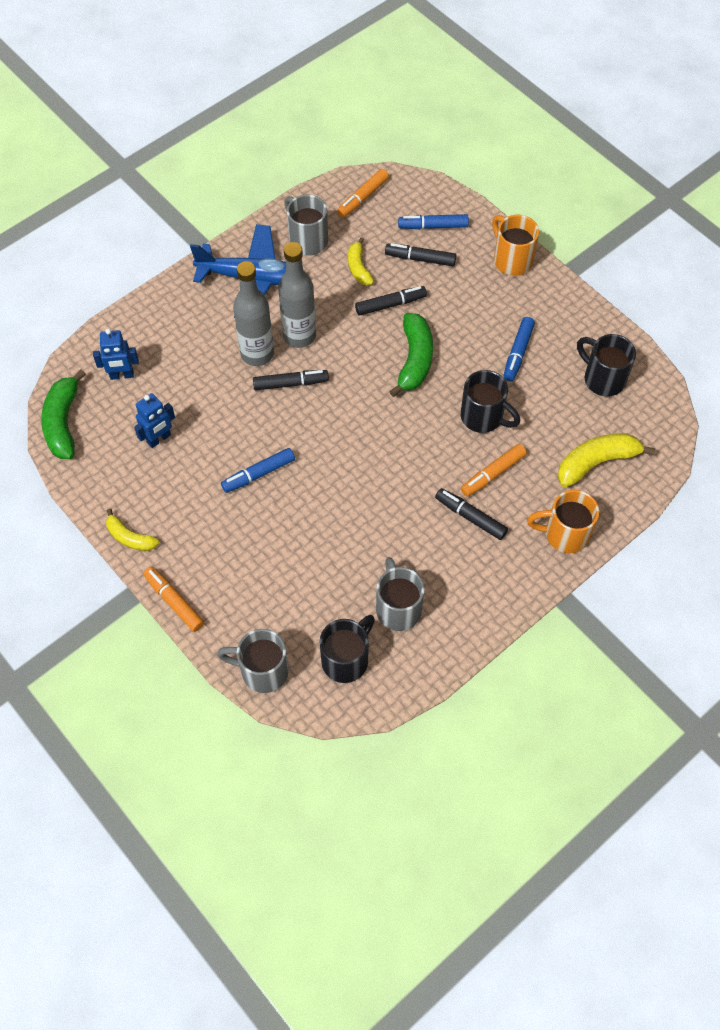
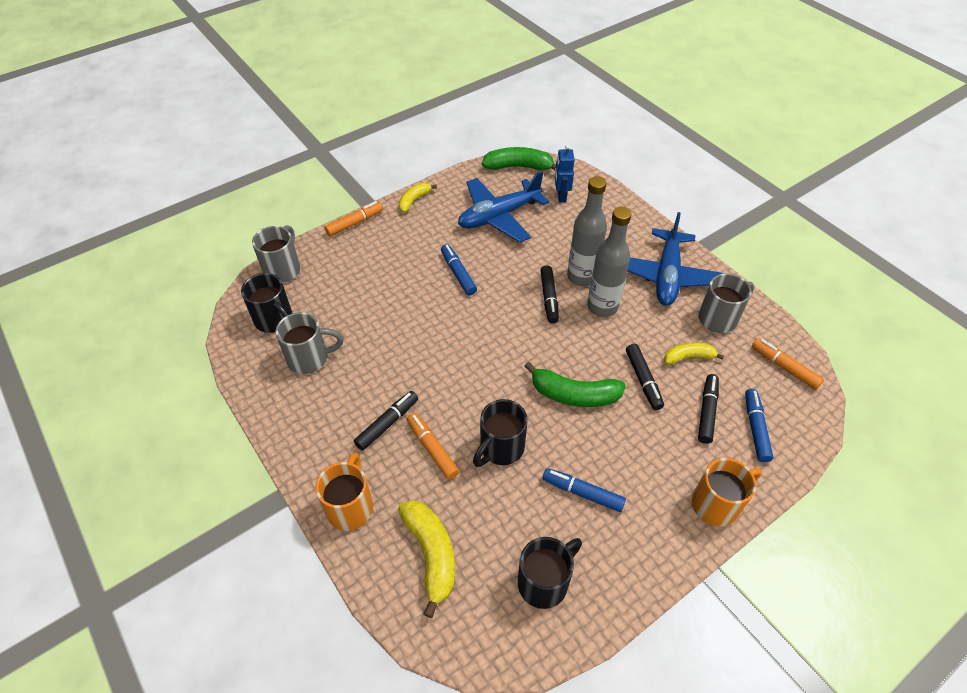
camera: 95 degrees right, 10 degrees down
blue robot [134,393,175,448] -> blue plane [458,171,549,243]

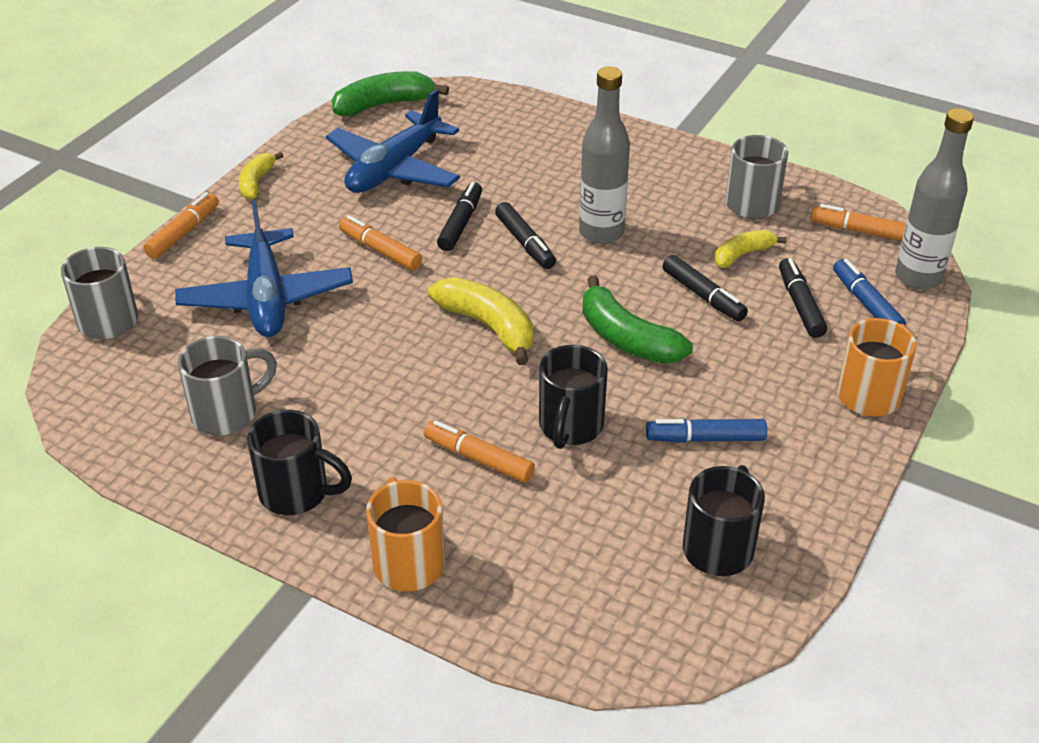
camera: 25 degrees left, 10 degrees down
black mug [241,273,292,333] -> black mug moved to [247,410,352,515]
black marker [354,391,418,451] -> black marker moved to [437,182,482,251]
yellow banana [398,500,455,618] -> yellow banana moved to [428,277,533,365]
blue marker [441,244,477,296] -> orange marker [339,215,422,270]
green banana [524,362,626,407] -> green banana turned 60 degrees clockwise [582,275,693,364]
blue robot [554,145,575,203] -> none
grey bottle [567,176,607,286] -> grey bottle moved to [895,108,974,290]
blue plane [627,212,724,306] -> blue plane moved to [175,200,353,337]

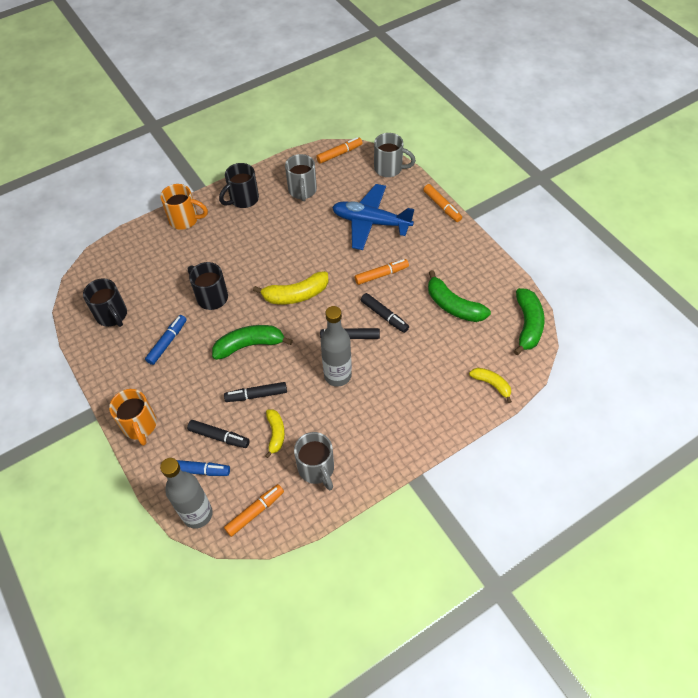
camera: 120 degrees right, 15 degrees up
yellow banana [239,152,283,200] -> yellow banana moved to [469,368,512,403]
blue plane [326,89,460,193] -> green banana [428,270,491,322]
orange marker [424,420,535,483] -> orange marker moved to [316,137,363,164]

